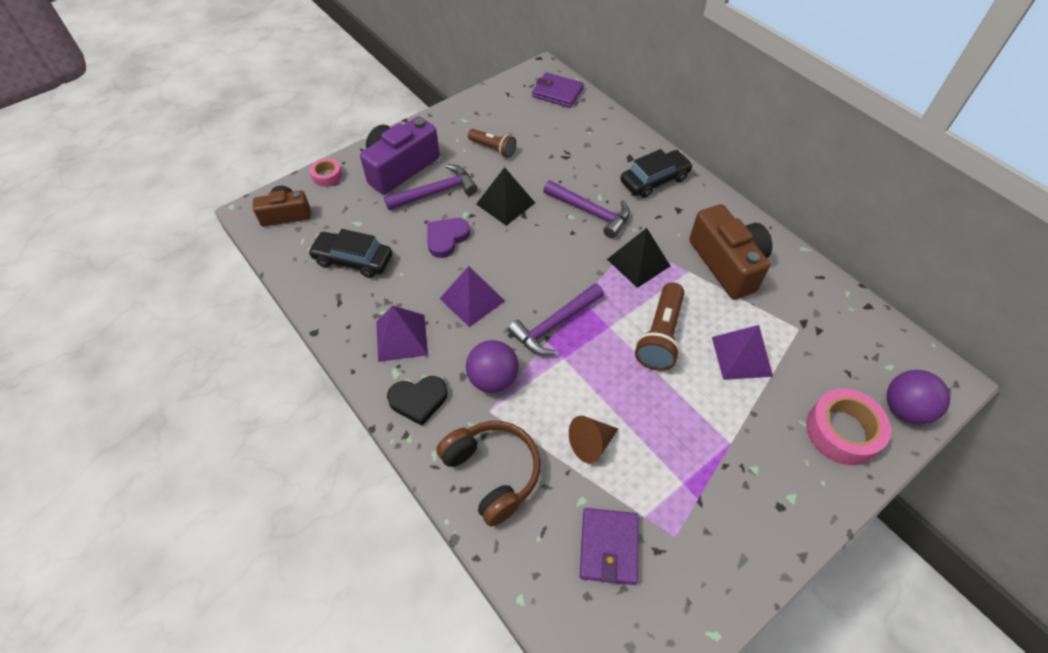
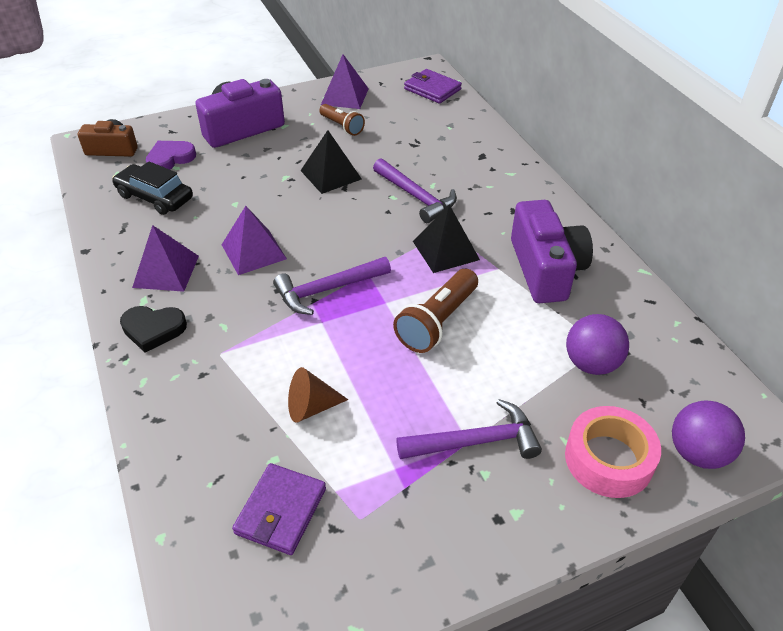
camera: 15 degrees right, 10 degrees down
pink tape [310,158,342,187] -> none
purple hammer [384,164,478,210] -> purple hammer moved to [396,399,542,459]
purple heart [427,218,470,258] -> purple heart moved to [146,141,196,170]
brown headphones [436,421,541,527] -> none
purple ball [466,340,519,393] -> purple ball moved to [566,314,629,375]
black car [620,149,693,198] -> none
brown camera [689,204,773,299] -> purple camera [511,200,593,303]
purple pyramid [712,325,773,380] -> purple pyramid moved to [321,54,369,109]

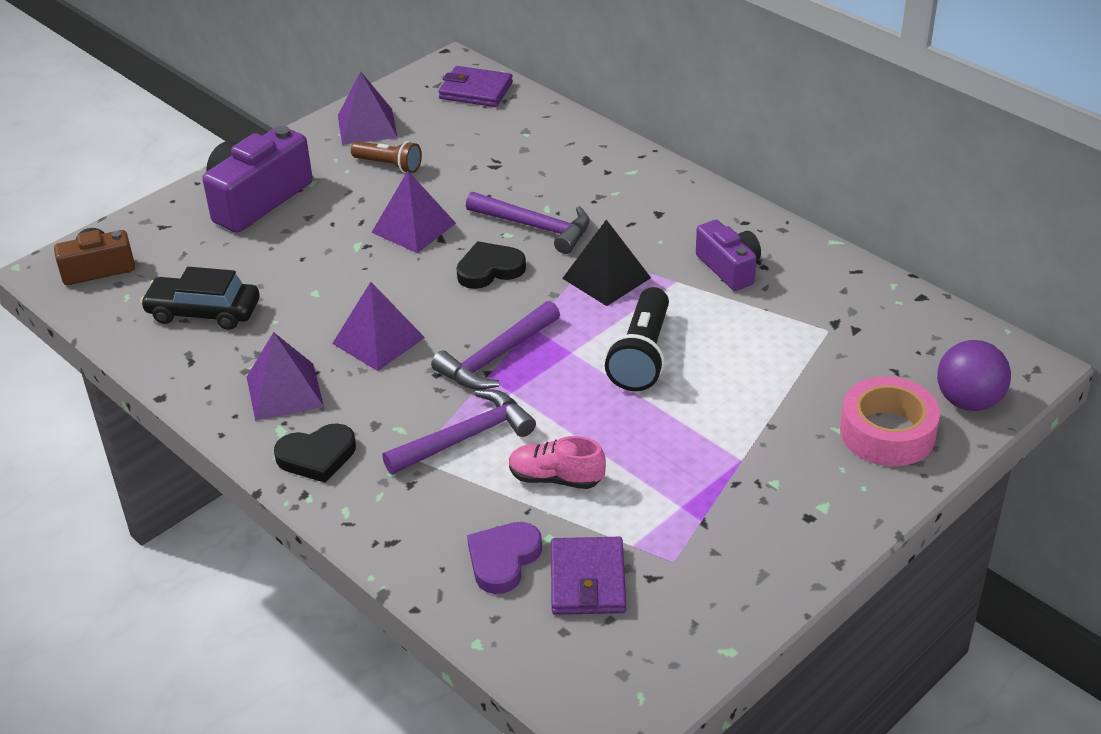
camera: 20 degrees left, 5 degrees down
purple heart [146,141,196,170] -> purple heart moved to [467,522,542,594]
brown cone [288,367,348,423] -> pink shoe [509,436,606,489]
black pyramid [300,130,362,194] -> purple pyramid [371,171,456,253]
brown flashlight [393,269,478,353] -> black flashlight [605,287,669,391]
purple hammer [396,399,542,459] -> purple hammer moved to [382,389,536,474]
purple camera [511,200,593,303] -> purple camera [696,220,761,291], size x0.61
purple ball [566,314,629,375] -> none
none -> black heart [456,241,526,289]

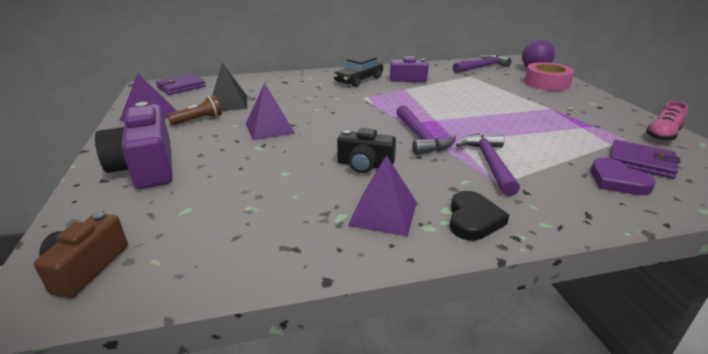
camera: 60 degrees left, 10 degrees down
black car [140,267,260,330] -> black car moved to [334,54,383,87]
purple pyramid [332,282,425,371] -> black camera [337,128,396,173]
black heart [456,241,526,289] -> none
purple hammer [466,192,590,254] -> purple hammer moved to [453,55,512,73]
pink shoe [509,436,606,489] -> pink shoe moved to [646,101,688,141]
black pyramid [562,220,651,306] -> black pyramid moved to [212,63,247,111]
black flashlight [605,287,669,391] -> none

